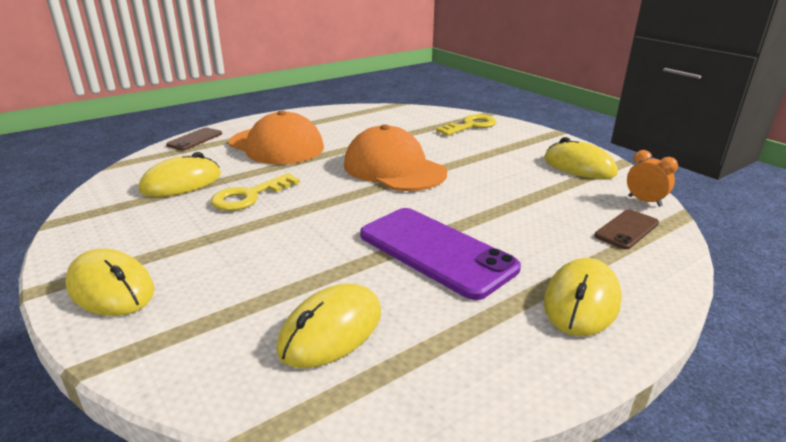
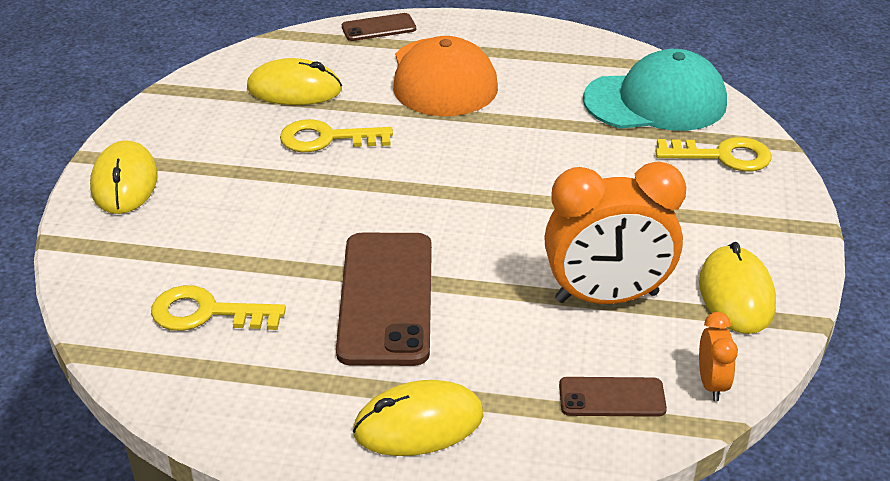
camera: 45 degrees right, 10 degrees up
yellow mouse [276,284,381,368] -> yellow key [151,285,286,331]
orange cap [344,124,447,191] -> none
purple phone [360,208,521,300] -> brown phone [336,233,432,366]
none -> orange clock [544,162,686,304]
none -> turquoise cap [583,49,727,131]

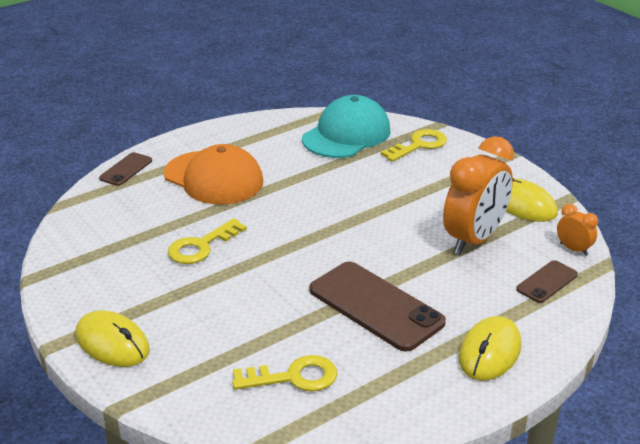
camera: 45 degrees left, 5 degrees down
yellow key [151,285,286,331] -> yellow key turned 150 degrees counterclockwise [232,355,337,392]
yellow mouse [247,58,342,105] -> none

